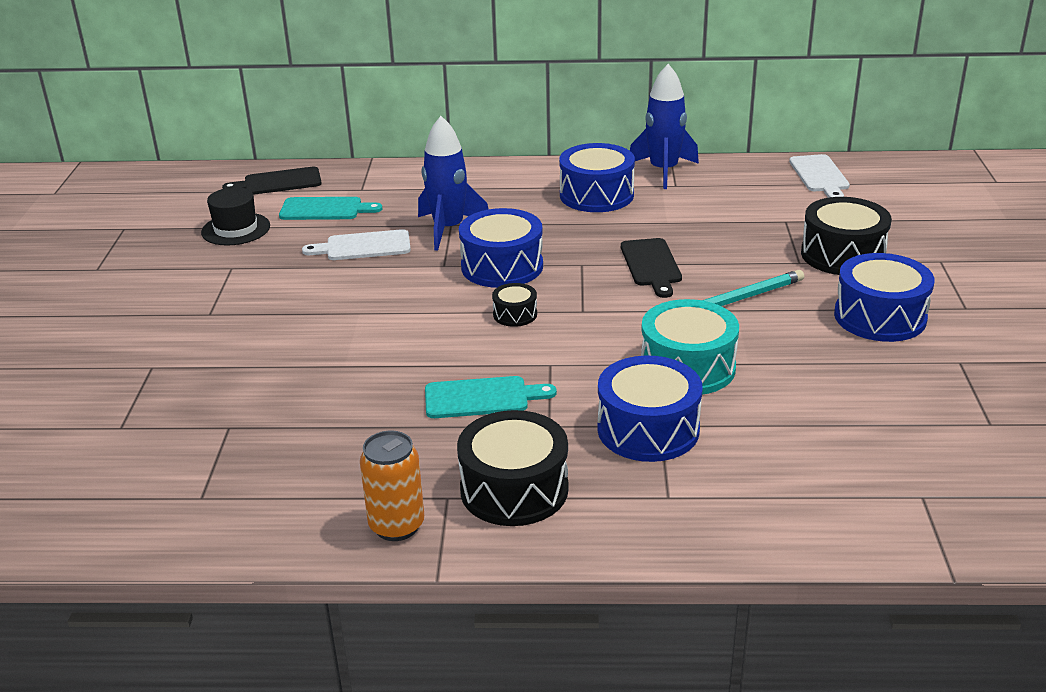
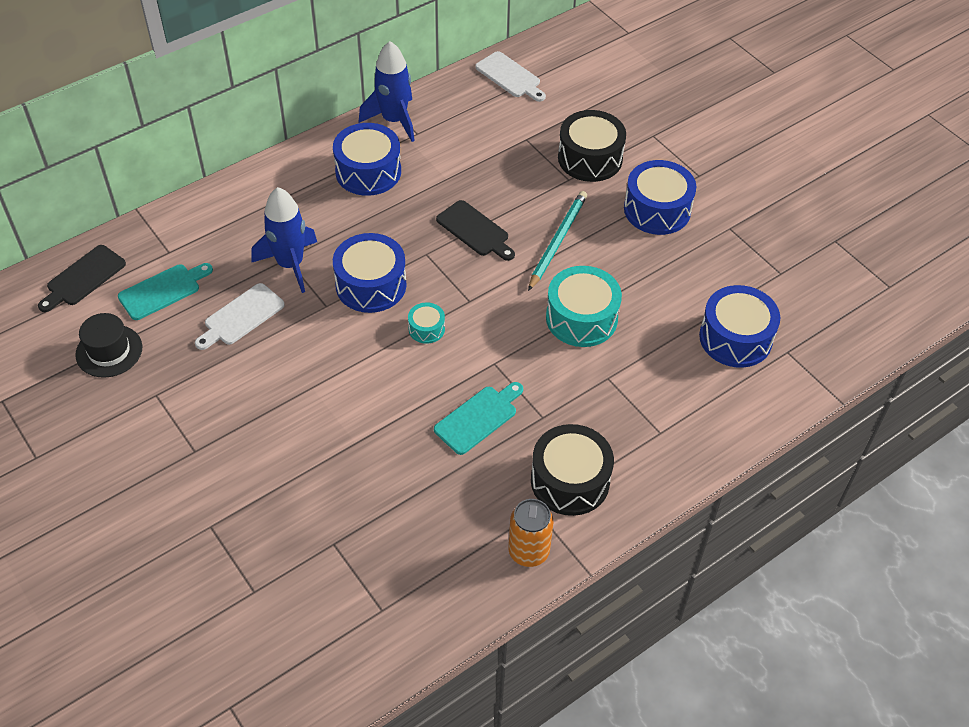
camera: 40 degrees left, 20 degrees up
black drum [492,283,537,327] -> turquoise drum [408,303,445,344]
blue drum [597,356,703,462] -> blue drum moved to [699,285,780,368]

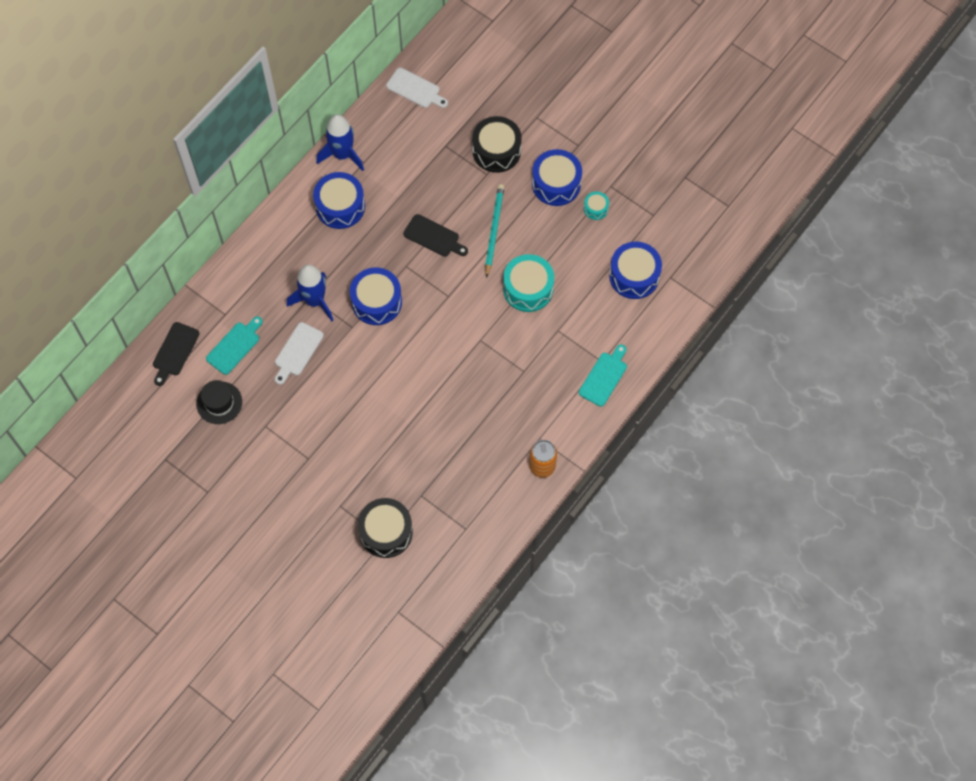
camera: 15 degrees left, 15 degrees up
turquoise drum [408,303,445,344] -> turquoise drum moved to [584,191,609,220]
turquoise cutting board [434,382,523,455] -> turquoise cutting board moved to [579,344,627,407]
black drum [531,424,614,516] -> black drum moved to [358,498,413,558]

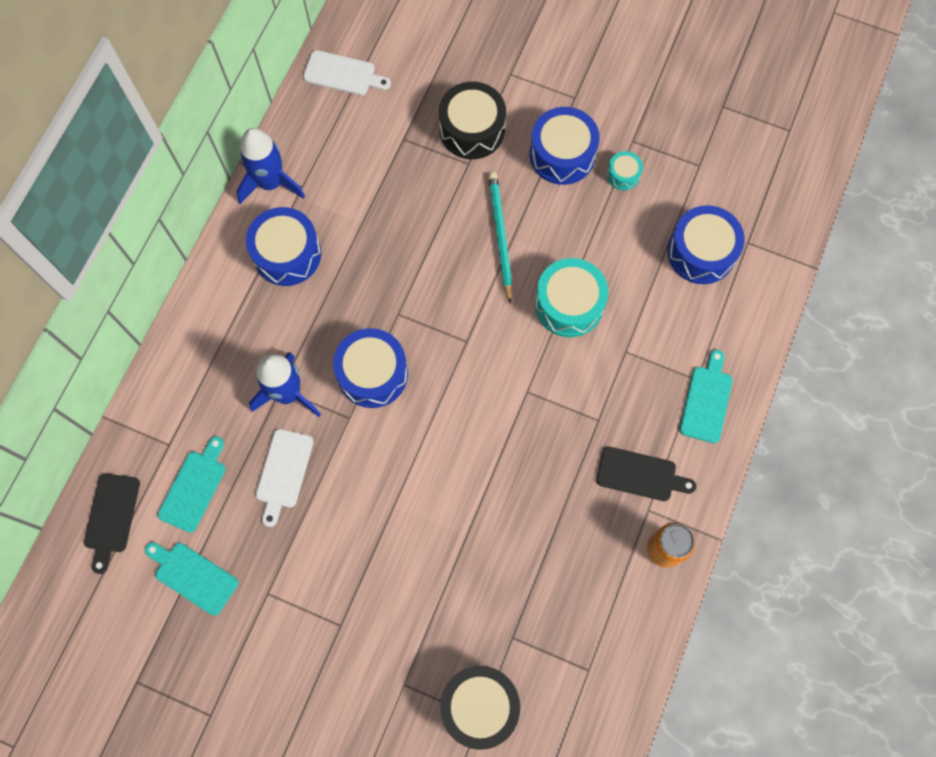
camera: 15 degrees left, 5 degrees up
black hat [196,380,242,424] -> turquoise cutting board [145,542,238,616]
black cutting board [403,214,468,257] -> black cutting board moved to [597,447,696,501]

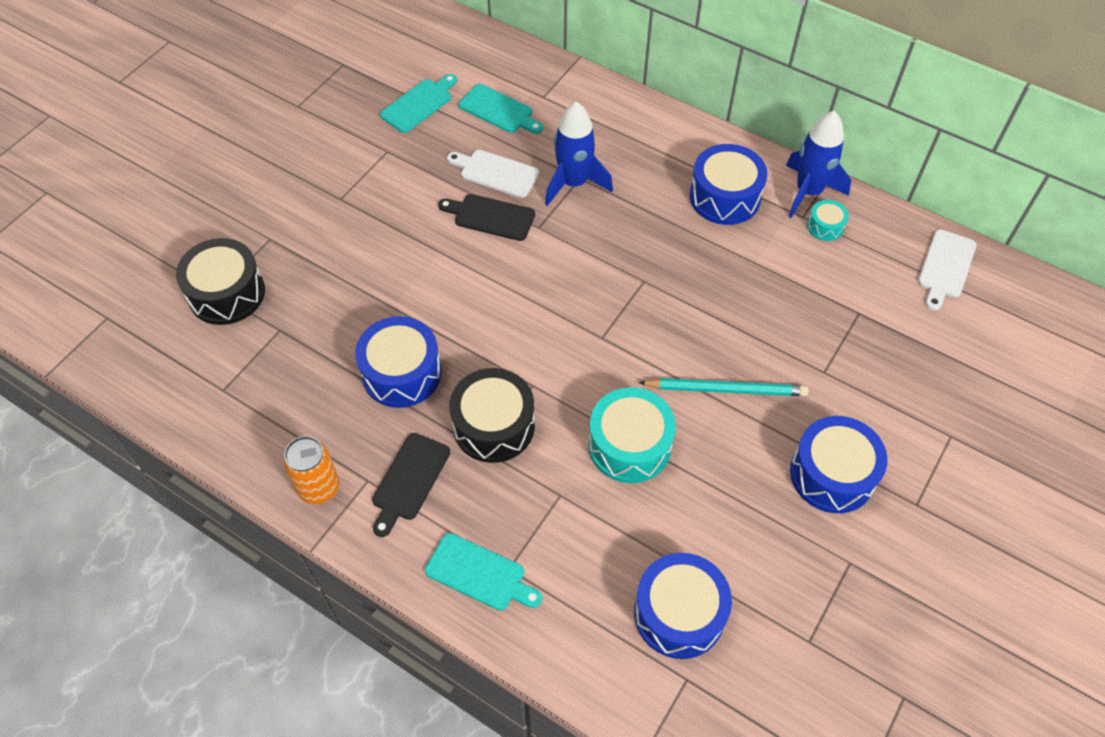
camera: 100 degrees right, 15 degrees down
black cutting board [84,474,140,574] -> black cutting board moved to [438,194,535,241]
blue drum [333,328,408,408] -> blue drum moved to [355,316,442,408]
black drum [439,82,506,159] -> black drum moved to [449,368,535,463]
turquoise drum [607,151,643,190] -> turquoise drum moved to [807,200,849,241]

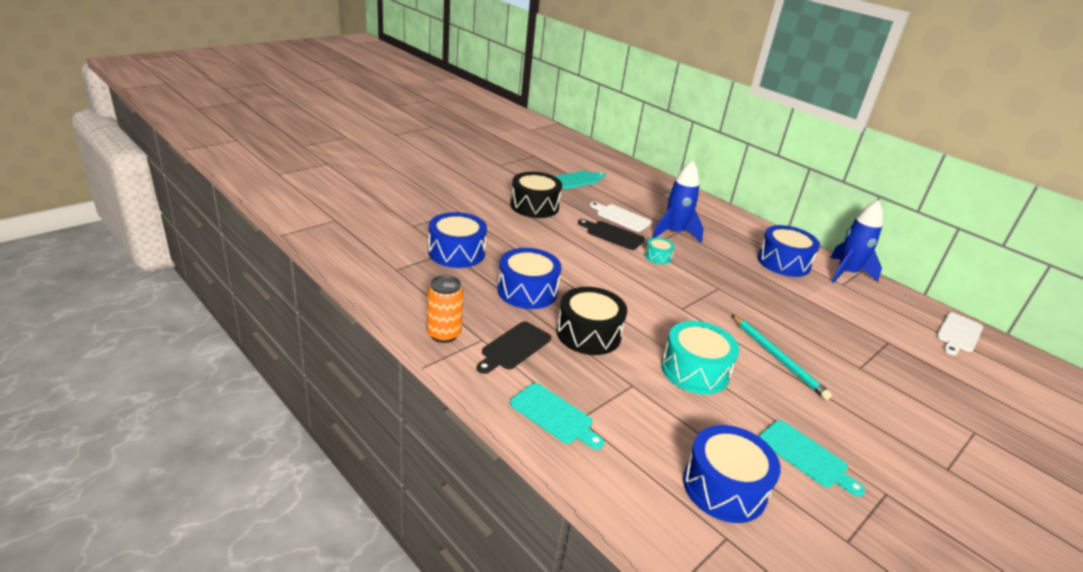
camera: 10 degrees right, 25 degrees down
black drum [176,238,265,325] -> black drum moved to [510,172,562,218]
turquoise cutting board [458,84,543,134] -> turquoise cutting board moved to [759,420,865,497]
turquoise pencil [638,378,809,396] -> turquoise pencil turned 45 degrees clockwise [731,314,832,400]
blue drum [790,416,888,513] -> blue drum moved to [428,212,487,268]
turquoise drum [807,200,849,241] -> turquoise drum moved to [645,237,675,264]

